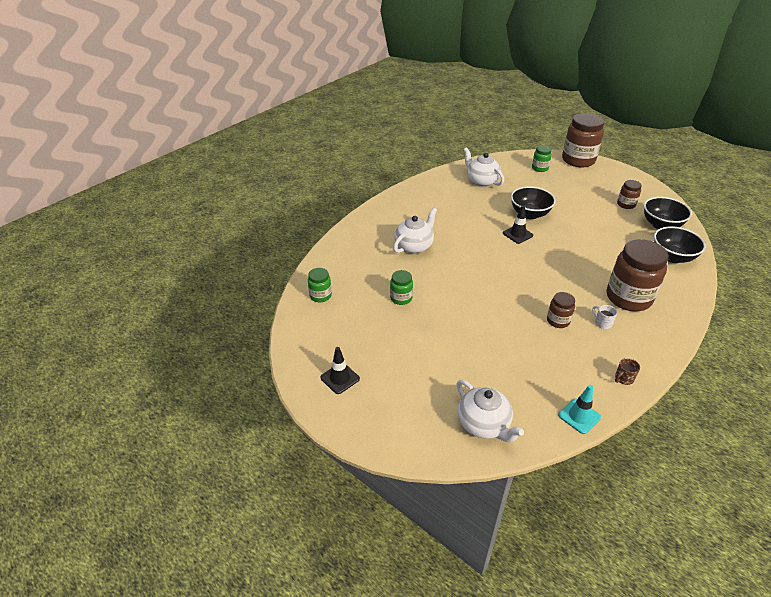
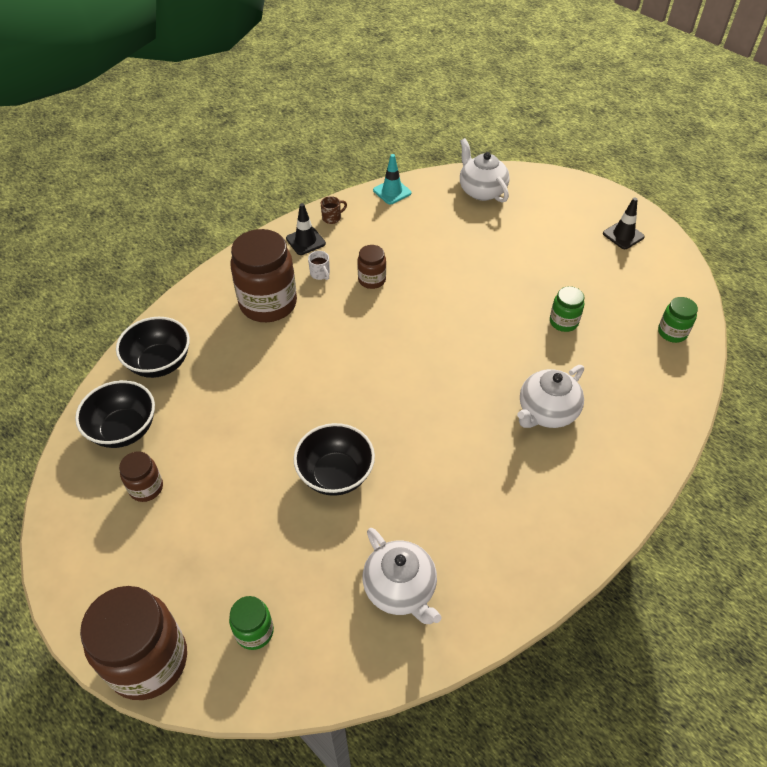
camera: 175 degrees left, 10 degrees up
black traffic cone [503,205,533,244] -> black traffic cone moved to [286,203,326,255]

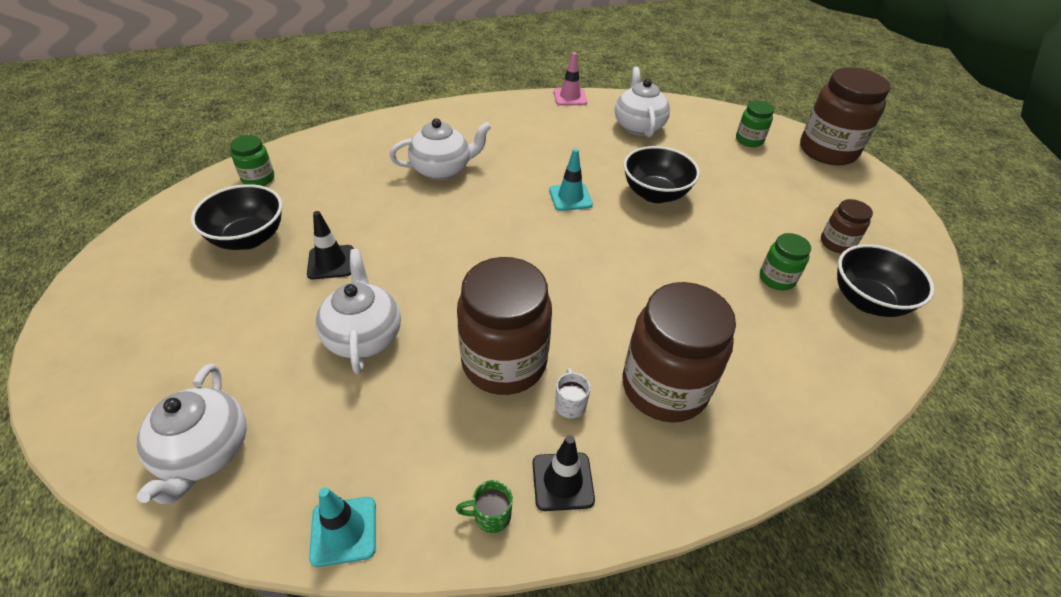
camera: 155 degrees left, 5 degrees down
black bowl [116,317,190,378] -> black bowl moved to [191,184,282,250]
brown mug [321,196,347,224] -> green mug [456,480,513,533]
brown jar [357,245,386,289] -> brown jar [457,257,552,395], size x2.02
green jar [550,286,584,332] -> green jar moved to [760,233,811,290]
black traffic cone [603,197,645,249] -> black traffic cone moved to [307,211,354,279]
none -> white teapot [315,249,401,374]
none -> turquoise traffic cone [549,148,593,211]
none -> pink traffic cone [554,52,587,106]

